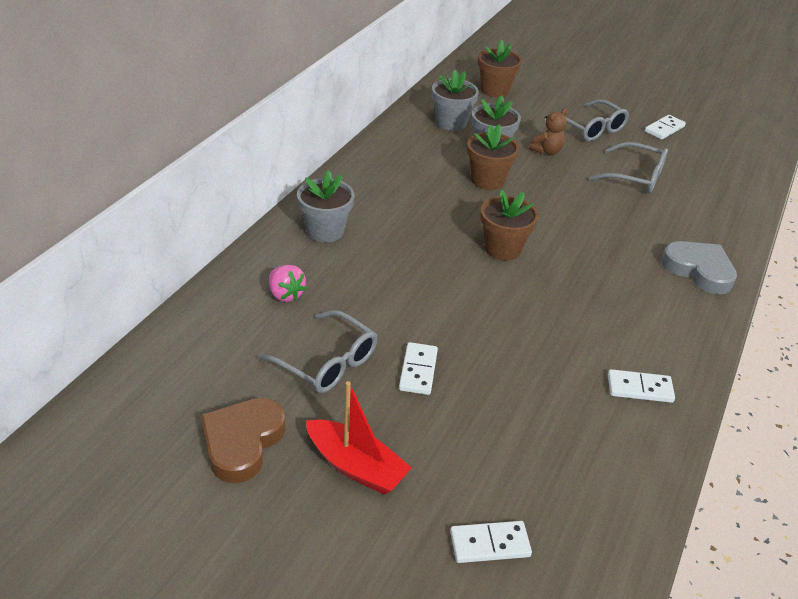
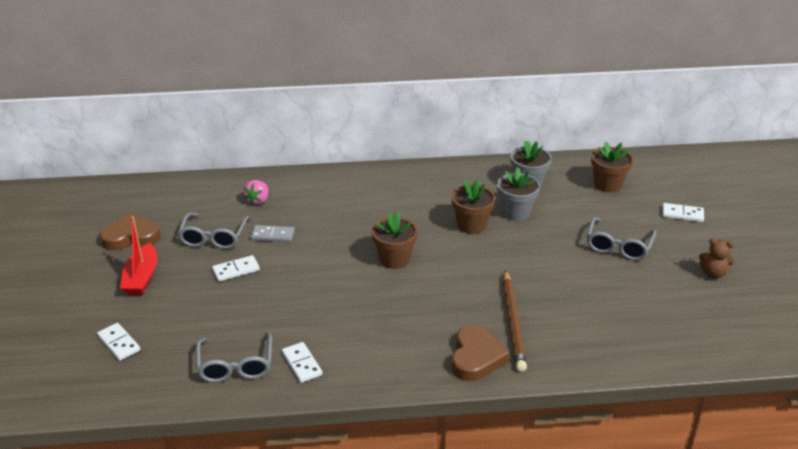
camera: 60 degrees right, 5 degrees down
grey flower pot [297,170,354,242] -> none
brown teddy bear [529,108,567,155] -> brown teddy bear moved to [699,239,734,279]
grey glasses [589,142,668,193] -> grey glasses moved to [196,332,272,382]
white domino [645,115,686,139] -> white domino moved to [662,203,704,222]
grey heart [661,241,737,295] -> brown heart [451,325,510,381]
none -> grey domino [251,225,295,243]
none -> brown pencil [503,270,527,372]

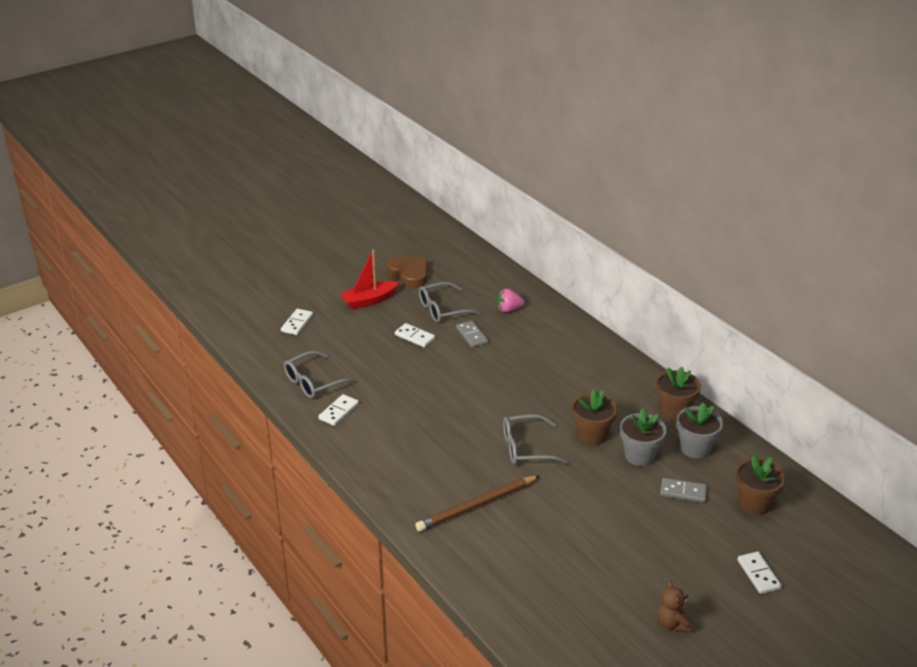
camera: 60 degrees right, 0 degrees up
brown flower pot [372,211,418,269] -> brown flower pot moved to [656,367,701,421]
brown heart [451,325,510,381] -> none
grey glasses [587,217,656,261] -> grey glasses moved to [503,414,569,465]
none -> grey domino [660,478,707,503]

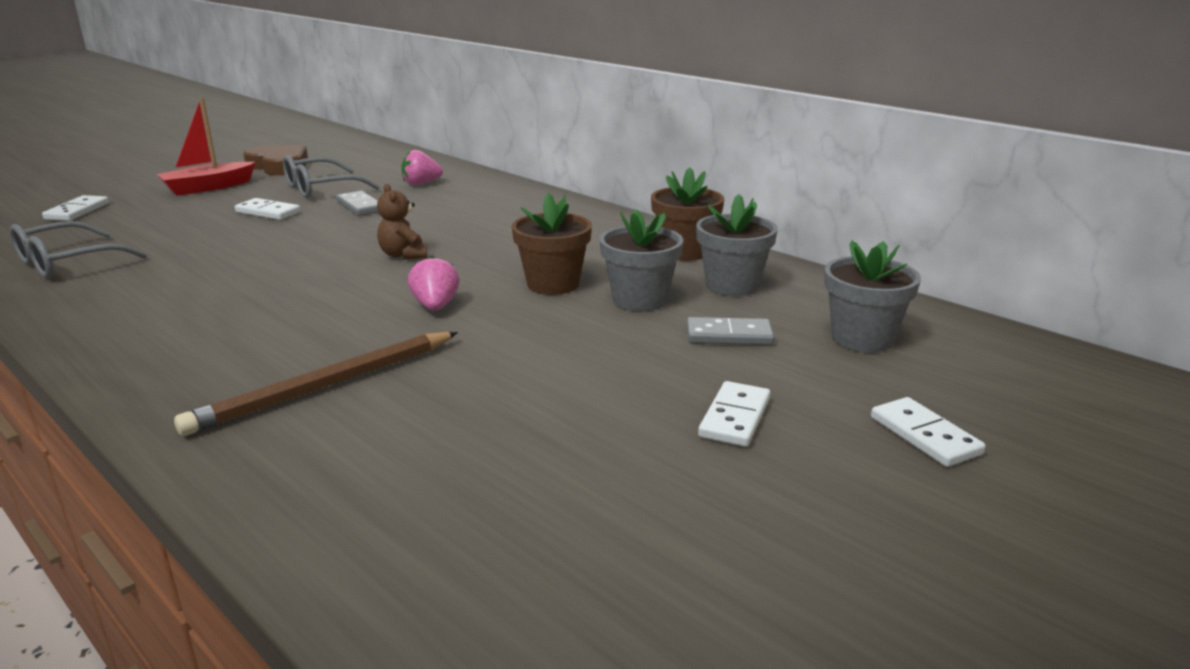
camera: 10 degrees left, 10 degrees down
white domino [318,394,359,426] -> white domino moved to [698,381,770,447]
grey glasses [503,414,569,465] -> pink strawberry [408,256,459,310]
brown teddy bear [657,580,693,632] -> brown teddy bear moved to [377,184,427,260]
brown flower pot [735,455,786,515] -> grey flower pot [824,241,921,353]

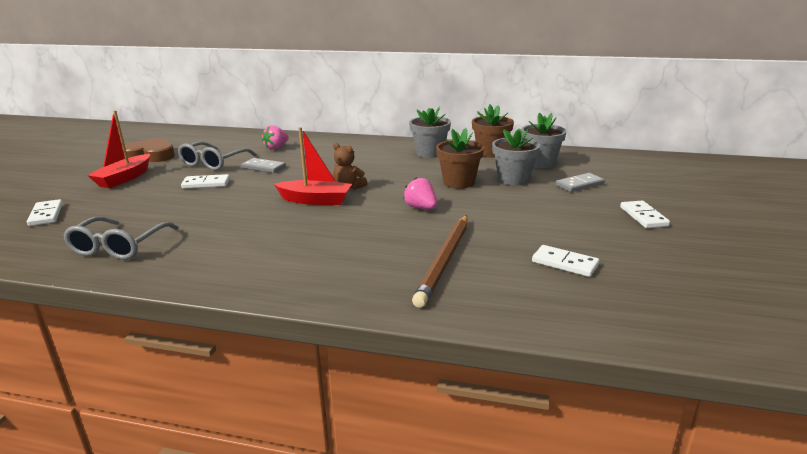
camera: 30 degrees left, 0 degrees up
grey flower pot [824,241,921,353] -> grey flower pot moved to [409,107,451,158]
white domino [871,397,986,467] -> white domino moved to [532,245,599,277]
none -> red boat [274,127,352,205]

